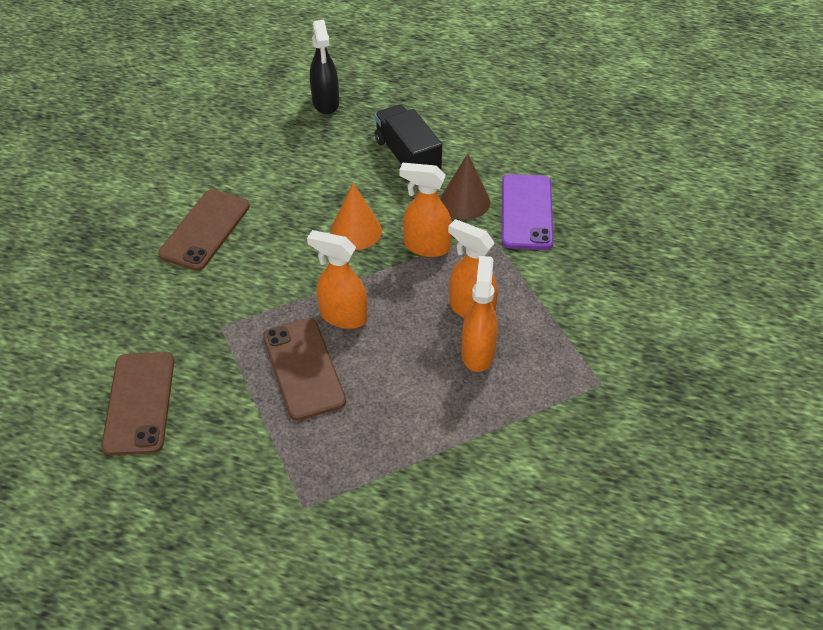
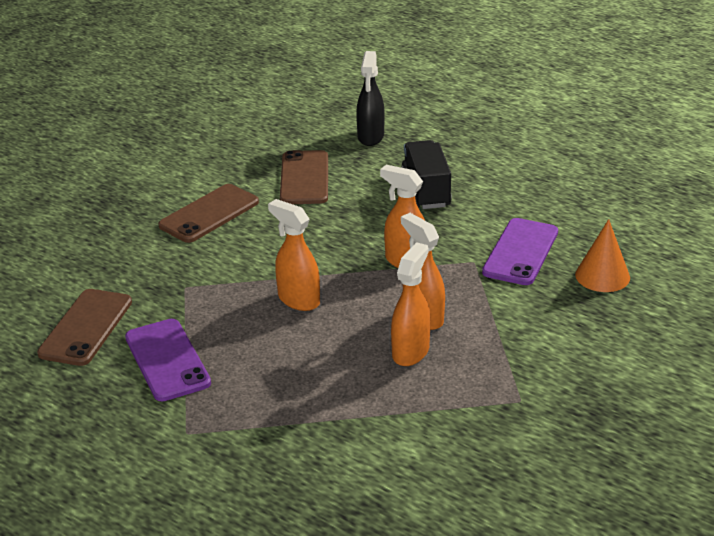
camera: 20 degrees right, 15 degrees down
brown phone [263,318,346,421] -> brown phone moved to [280,150,328,204]
orange cone [330,183,382,250] -> orange cone moved to [575,219,630,292]
brown cone [440,154,490,219] -> none
none -> purple phone [125,319,211,402]

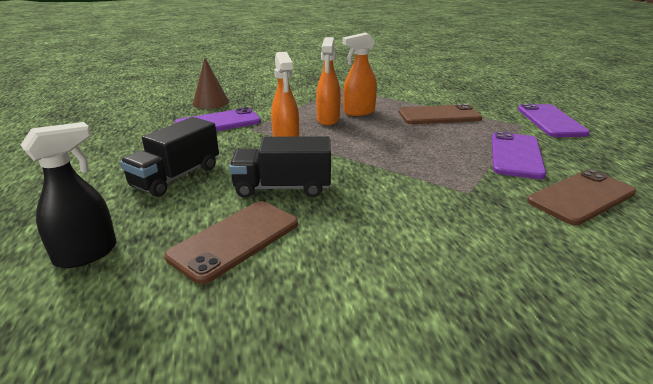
camera: 140 degrees left, 5 degrees down
brown phone [158,184,259,243] -> brown phone moved to [399,104,482,124]
orange spray bottle [268,199,320,311] -> none
orange cone [575,219,630,292] -> brown cone [192,58,229,109]
none -> black truck [229,136,331,198]
none -> purple phone [518,104,590,137]

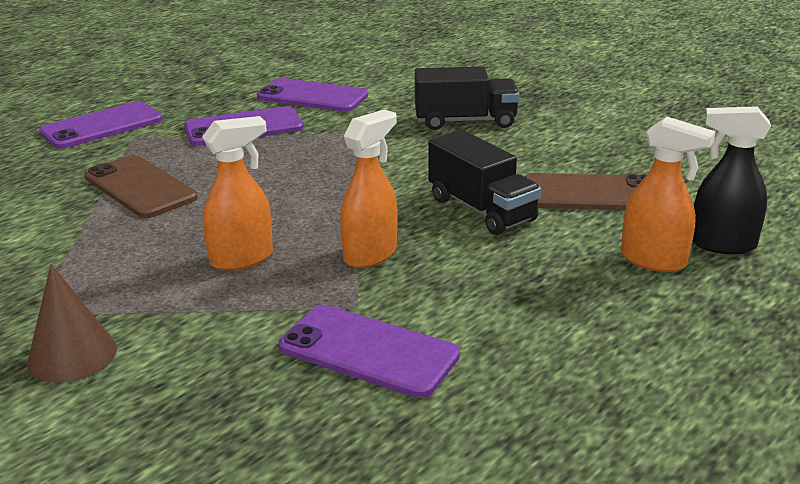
camera: 125 degrees left, 0 degrees up
black truck [120,117,219,197] -> black truck moved to [415,66,519,130]
brown cone [192,58,229,109] -> brown cone moved to [27,264,117,383]
orange spray bottle [342,33,377,116] -> orange spray bottle moved to [621,117,716,272]
brown phone [527,169,636,225] -> purple phone [257,78,368,112]

